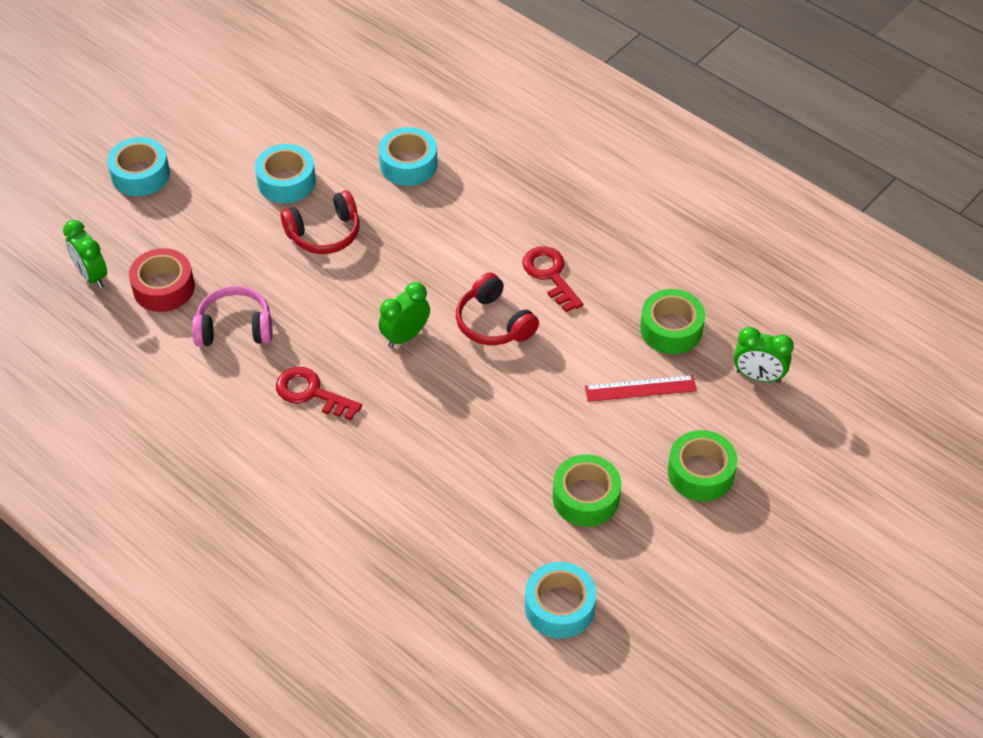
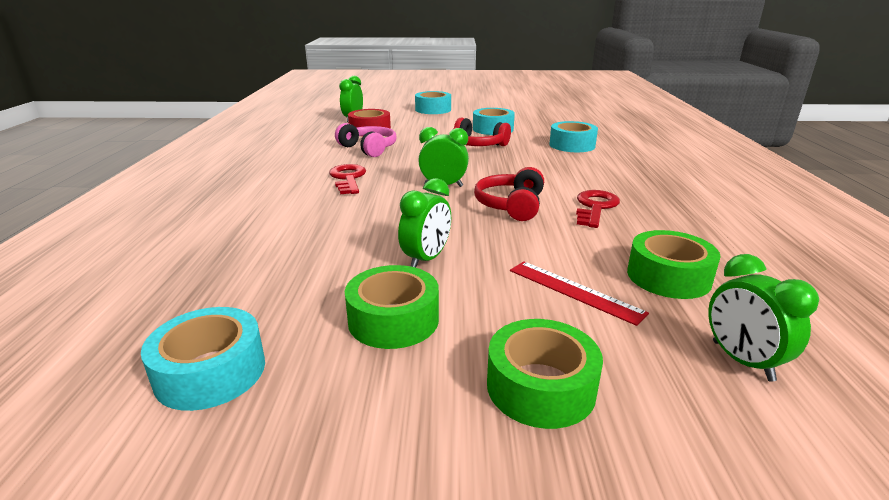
camera: 50 degrees right, 25 degrees down
none -> green clock [398,178,451,268]

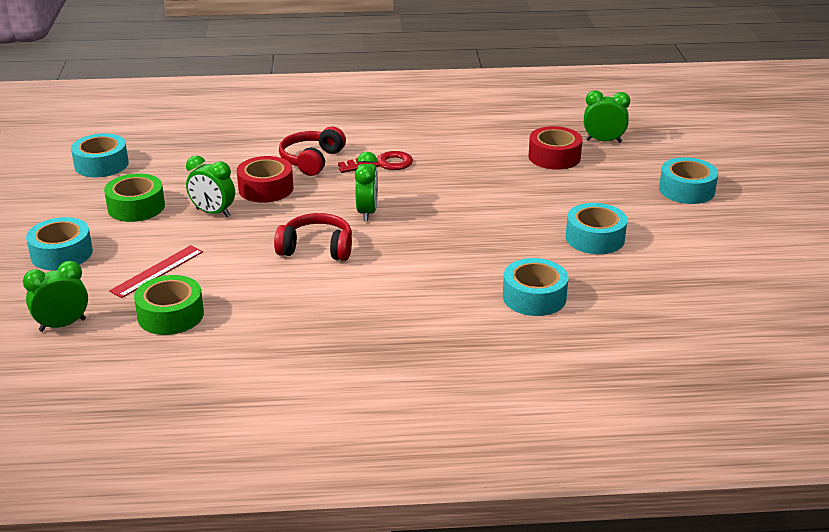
camera: 85 degrees right, 5 degrees up
pink headphones [335,123,397,157] -> none
red headphones [452,117,511,146] -> red headphones moved to [279,127,346,176]
green tape [487,319,603,429] -> turquoise tape [26,217,93,270]
red key [576,190,620,228] -> none
none -> red tape [237,156,293,203]

